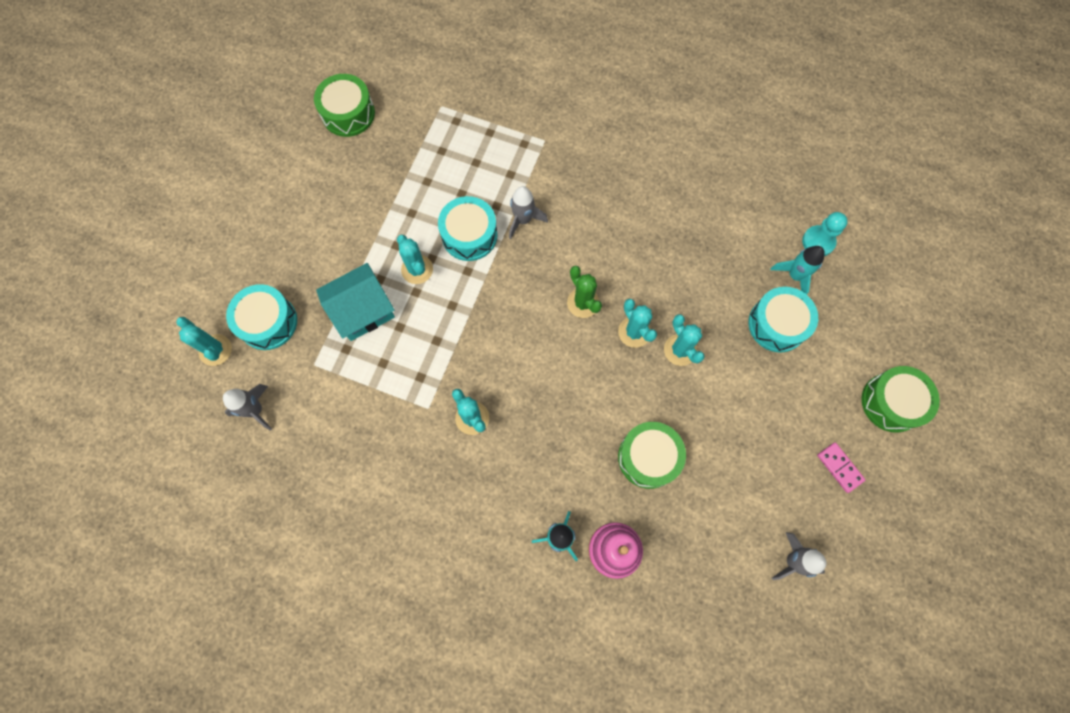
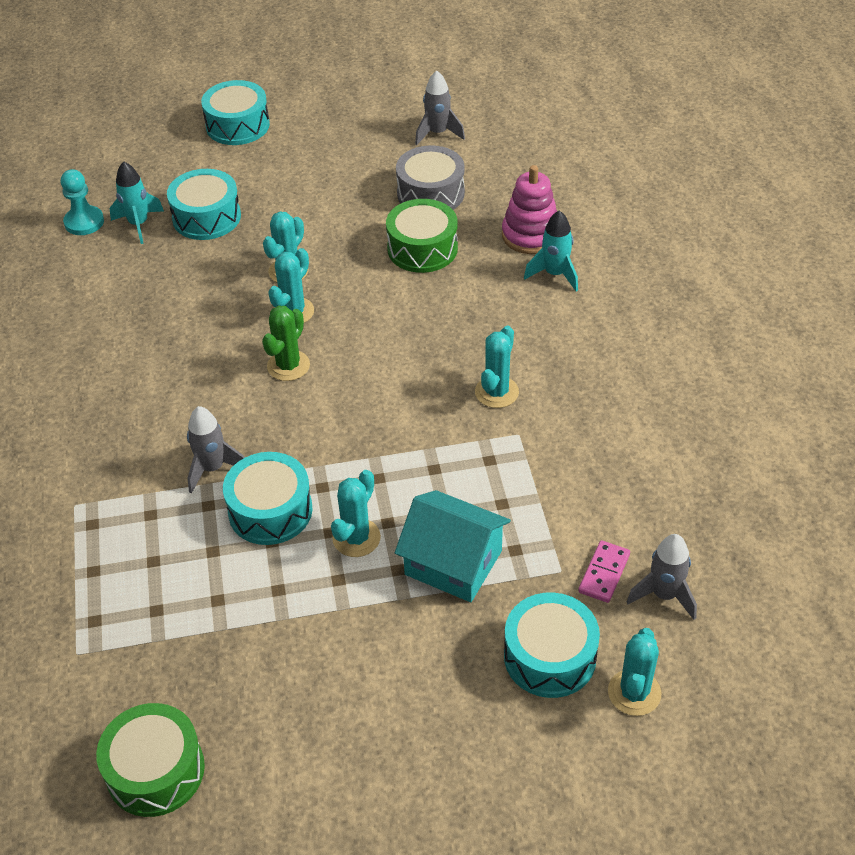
camera: 120 degrees left, 25 degrees down
pink domino [817,443,865,493] -> pink domino moved to [578,540,630,603]
green drum [862,366,940,433] -> turquoise drum [201,80,270,145]
none -> grey drum [396,145,465,210]

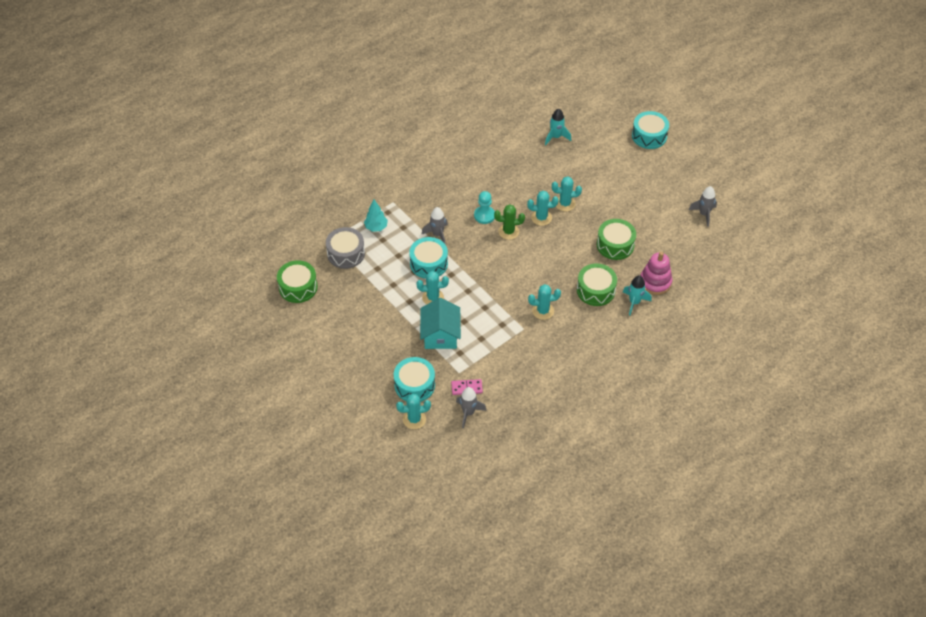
camera: 60 degrees right, 5 degrees up
turquoise pawn [61,169,104,235] -> turquoise pawn moved to [474,191,495,224]
turquoise drum [167,169,241,240] -> none
grey drum [396,145,465,210] -> grey drum moved to [326,227,365,269]
none -> turquoise tree [364,199,388,232]
none -> green drum [577,263,617,306]

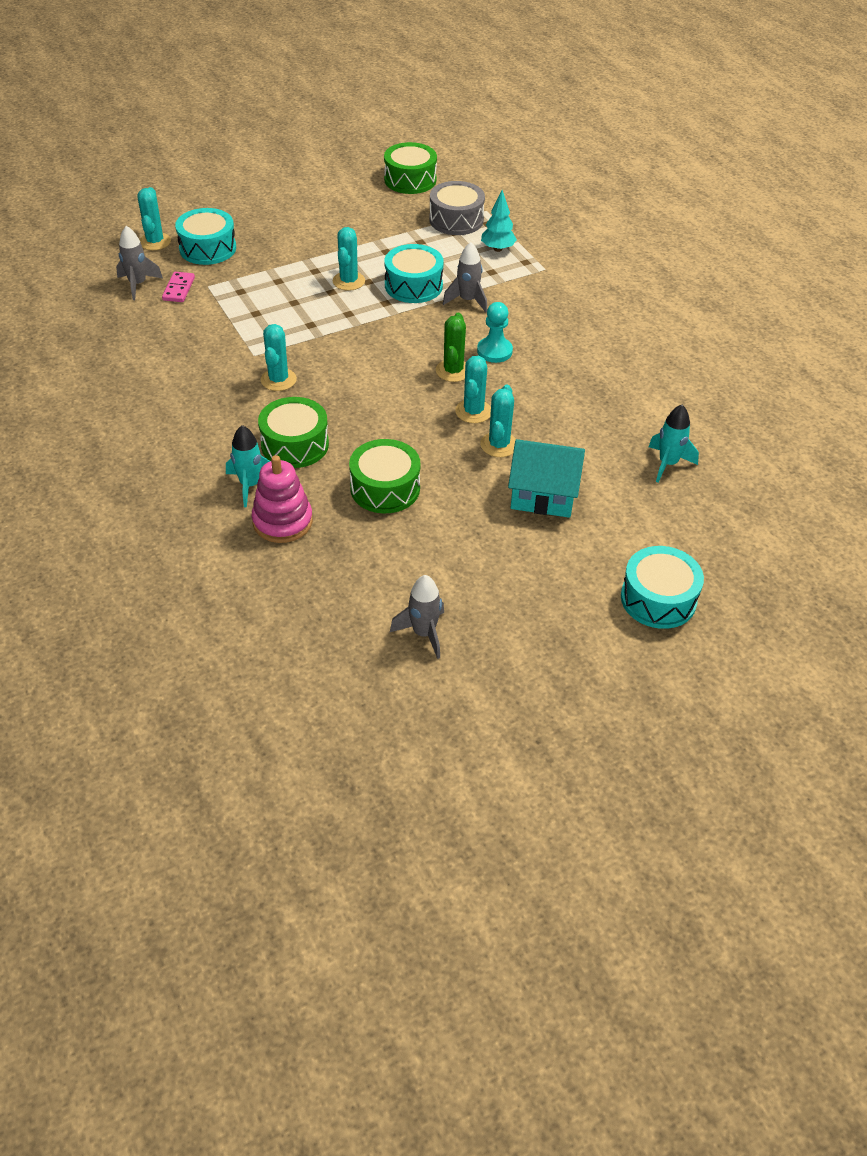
camera: 100 degrees right, 5 degrees down
turquoise house [420,298,461,349] -> turquoise house moved to [508,439,585,518]

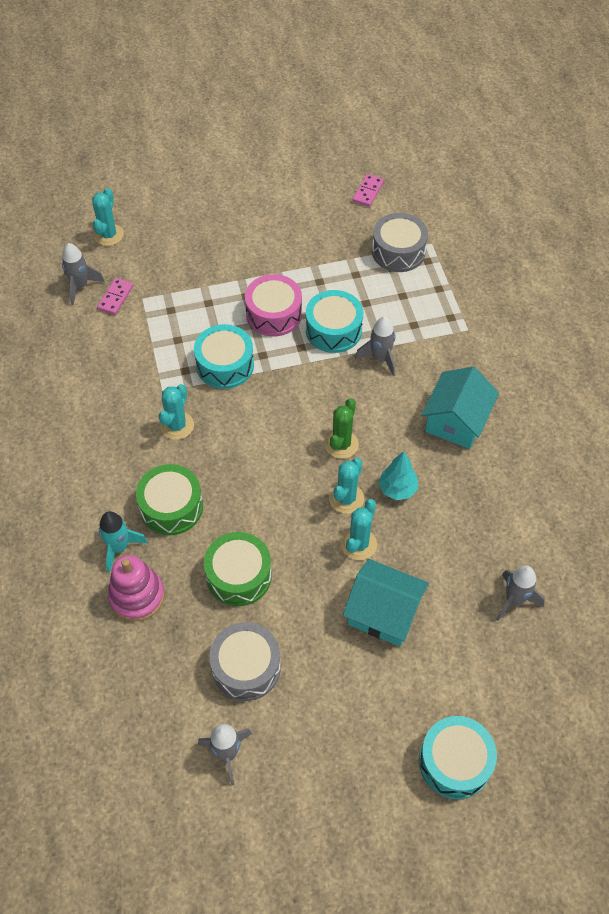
camera: 15 degrees right, 10 degrees up
turquoise drum [175,208,236,265] -> turquoise drum moved to [194,324,254,389]
turquoise cactus [333,227,365,291] -> pink drum [245,274,302,337]
green drum [384,142,437,194] -> pink domino [353,174,384,207]
turquoise pawn [477,302,513,363] -> none
turquoise tree [481,190,517,252] -> turquoise tree moved to [378,451,418,500]
turquoise rocket [649,405,699,482] -> grey rocket [496,566,545,621]
none -> grey drum [209,622,281,701]
none -> turquoise house [421,367,499,449]

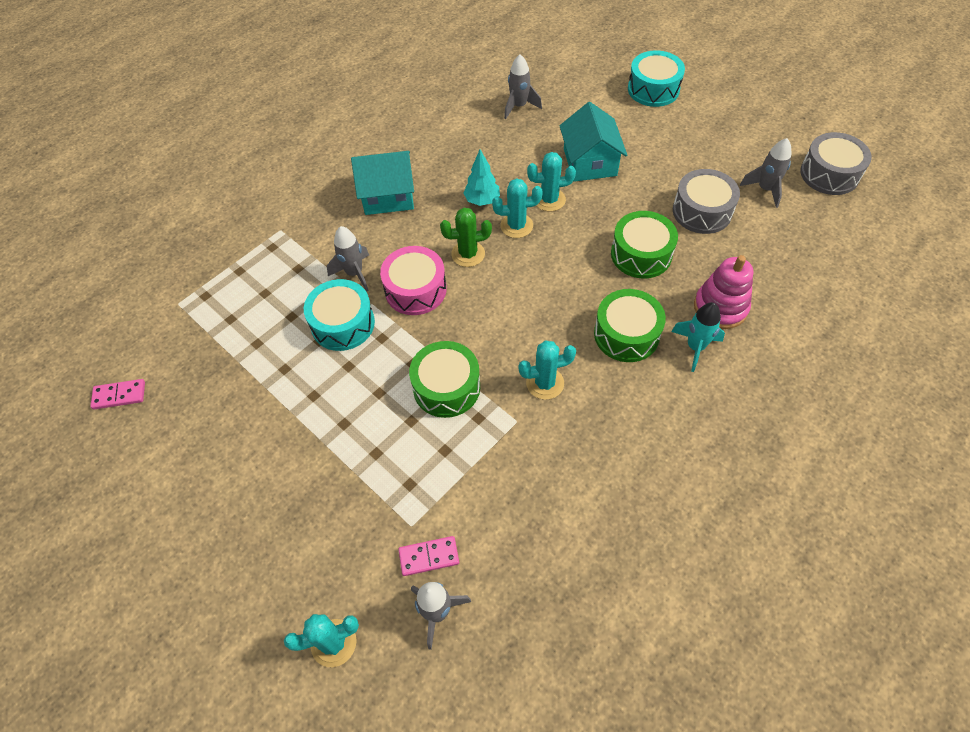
camera: 120 degrees left, 0 degrees up
turquoise drum [194,324,254,389] -> green drum [409,341,480,418]
pink drum [245,274,302,337] -> pink drum moved to [380,246,447,315]
grey drum [372,213,428,272] -> grey drum moved to [800,132,872,195]

